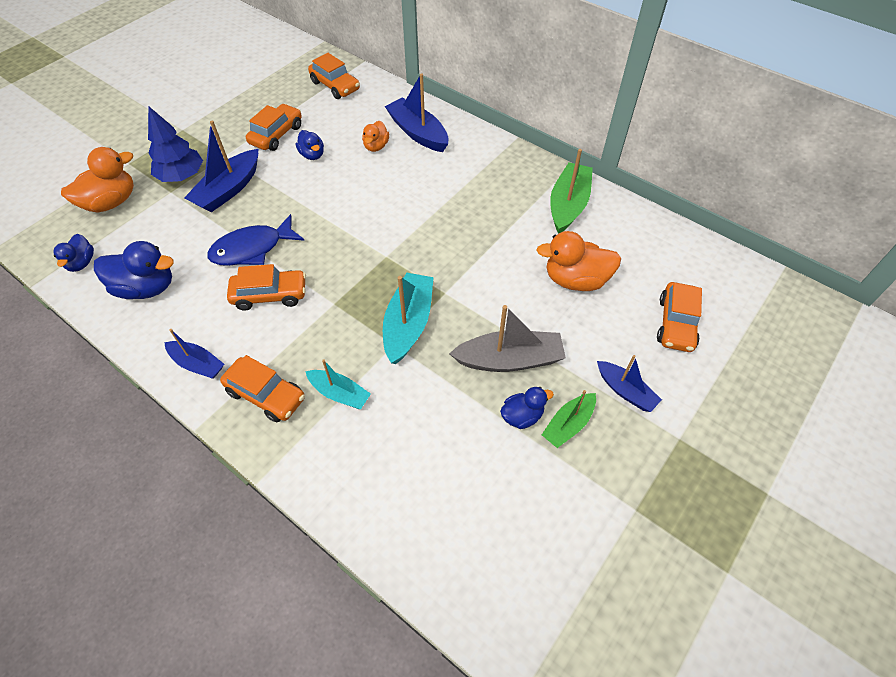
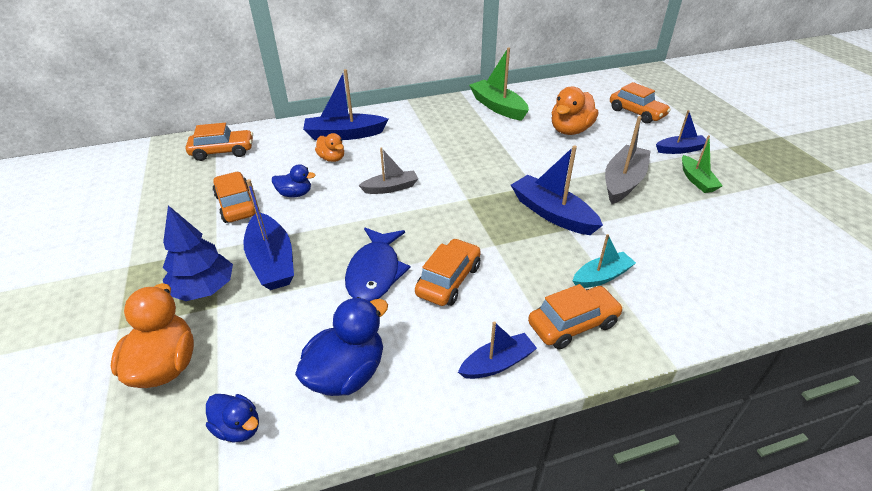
camera: 55 degrees left, 15 degrees down
turquoise boat [383,273,434,364] -> blue boat [511,145,603,235]
blue duck [500,387,554,429] -> none
none -> grey boat [358,147,418,194]

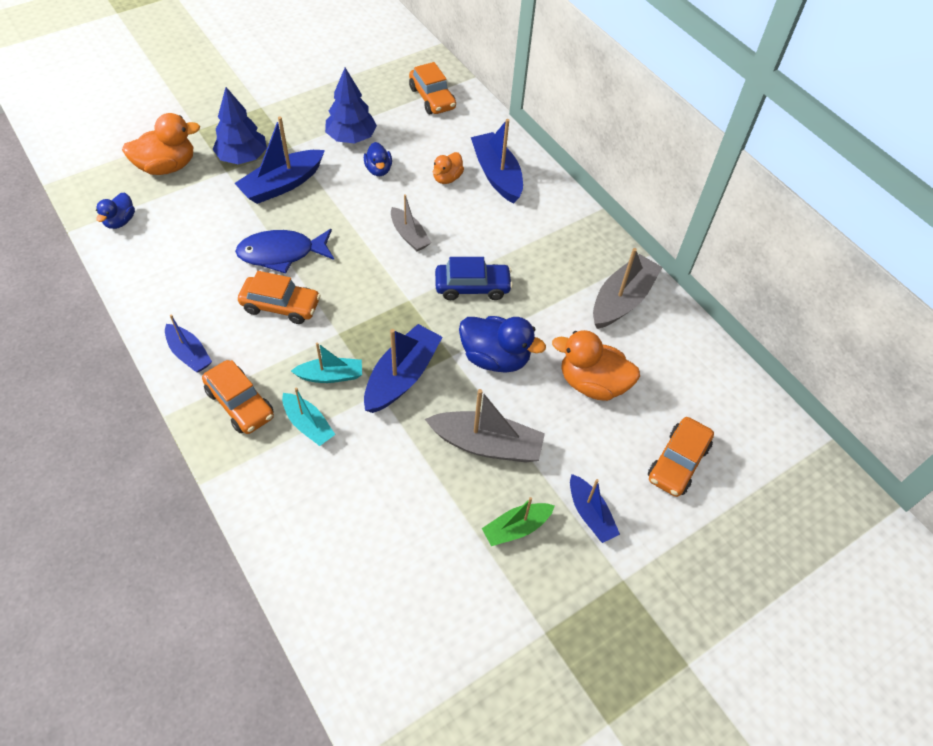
camera: 70 degrees right, 15 degrees up
orange car [212,172,256,223] -> blue tree [325,68,377,143]
blue duck [295,297,388,396] -> blue duck moved to [459,316,546,373]
green boat [469,47,529,121] -> grey boat [593,248,663,329]
none -> turquoise boat [291,342,362,383]
none -> blue car [435,257,513,300]

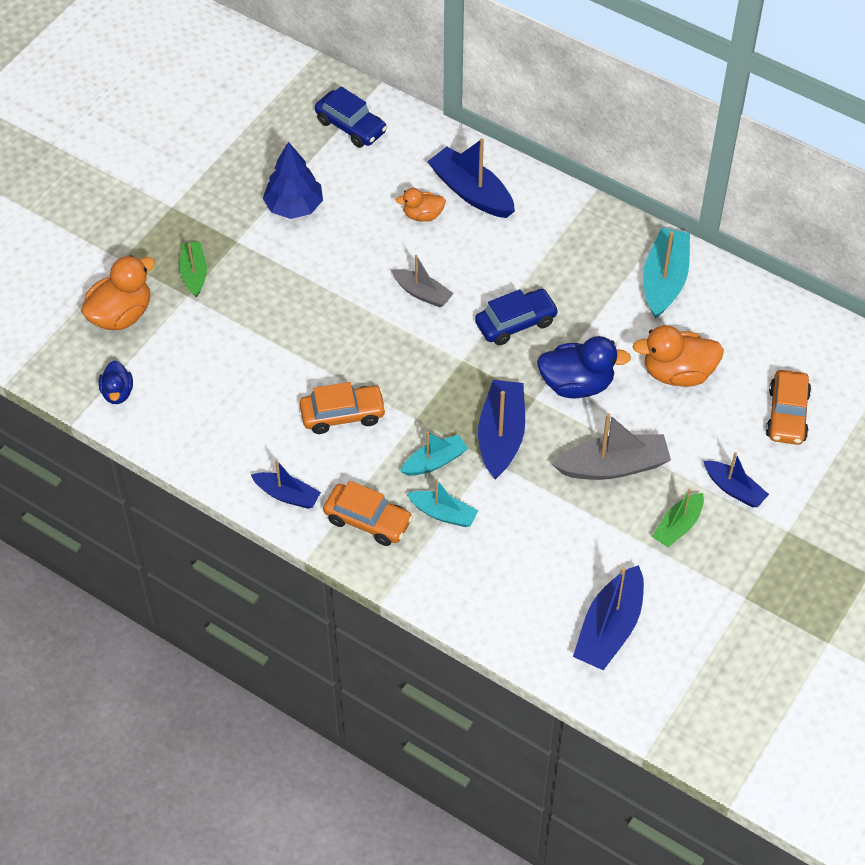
camera: 20 degrees left, 0 degrees up
blue tree [212,87,267,164] -> green boat [180,242,207,298]
blue boat [234,117,325,204] -> blue boat moved to [573,565,644,670]
blue fish [235,229,334,274] -> none
blue duck [364,142,392,176] -> none
orange car [409,62,456,114] -> blue car [315,87,387,148]
orange duck [433,152,464,184] -> orange duck turned 75 degrees clockwise [395,188,446,222]
grey boat [593,248,663,329] -> turquoise boat [643,227,690,319]

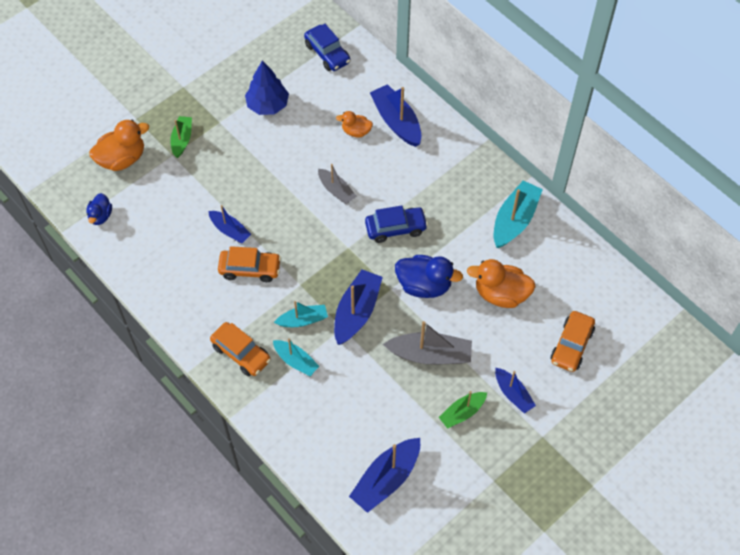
camera: 15 degrees right, 5 degrees up
blue boat [251,460,321,509] -> blue boat moved to [209,205,251,243]

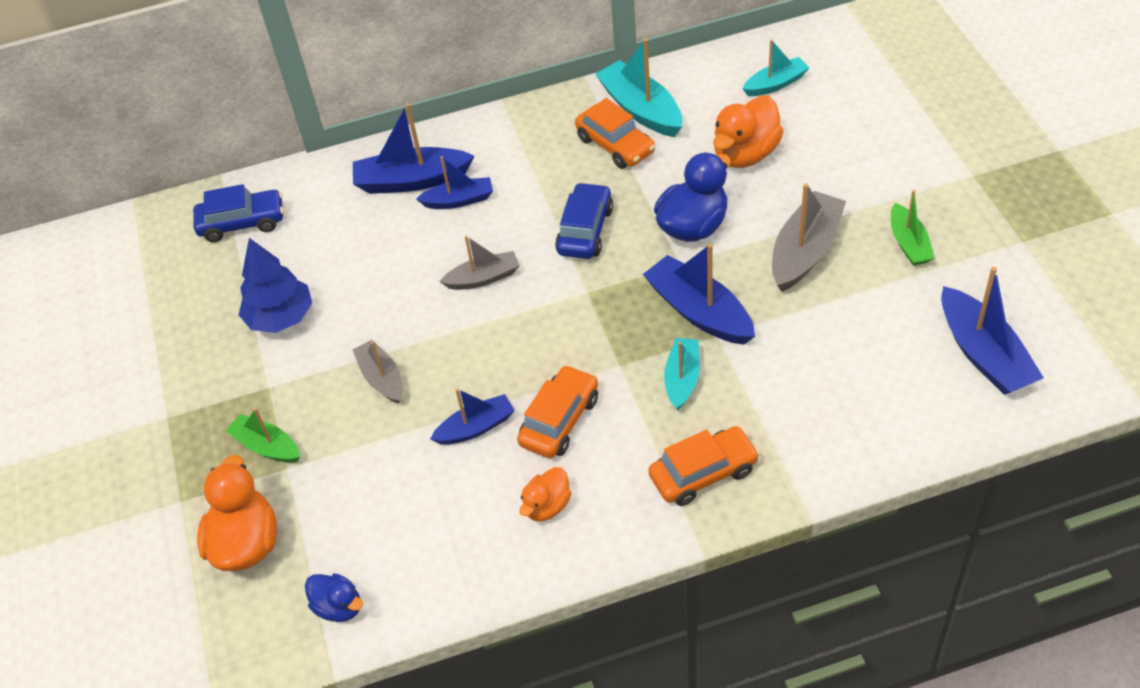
camera: 60 degrees left, 10 degrees down
turquoise boat [273,338,319,376] -> turquoise boat moved to [742,39,810,96]
orange duck [336,111,373,138] -> orange duck moved to [519,467,571,522]
blue boat [495,368,536,414] -> blue boat moved to [416,156,493,209]
orange car [551,311,595,372] -> orange car moved to [575,98,656,169]
none -> grey boat [353,340,403,404]

